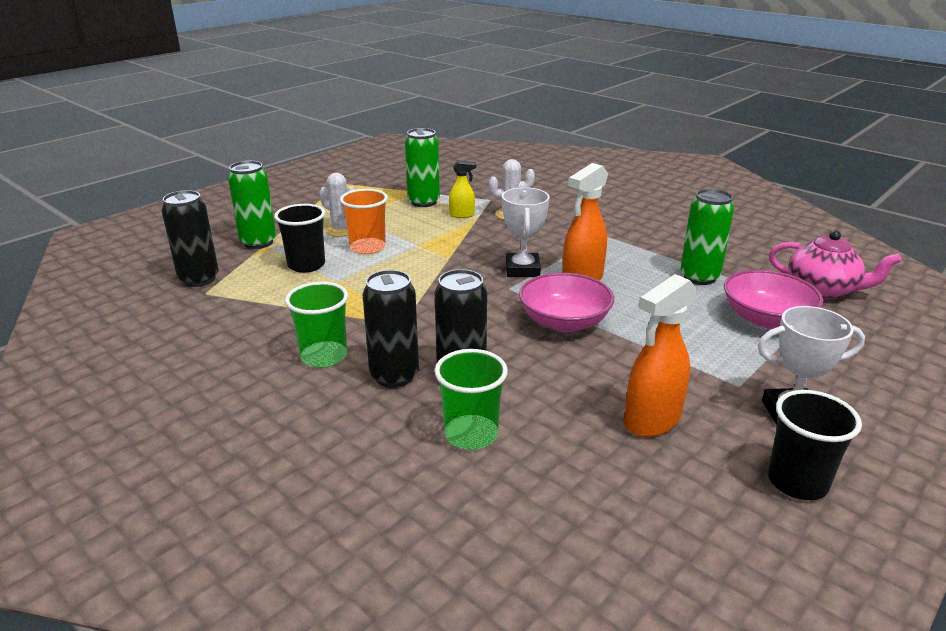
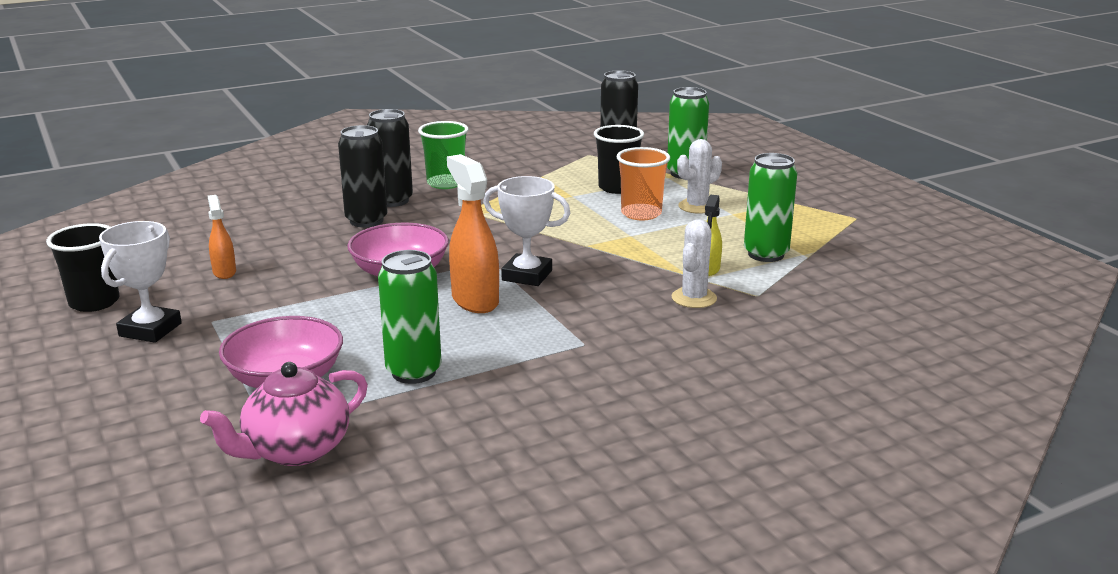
camera: 110 degrees right, 5 degrees down
green cup [435,349,508,450] -> none
orange spray bottle [624,274,697,437] -> orange spray bottle [208,195,236,279], size x0.56

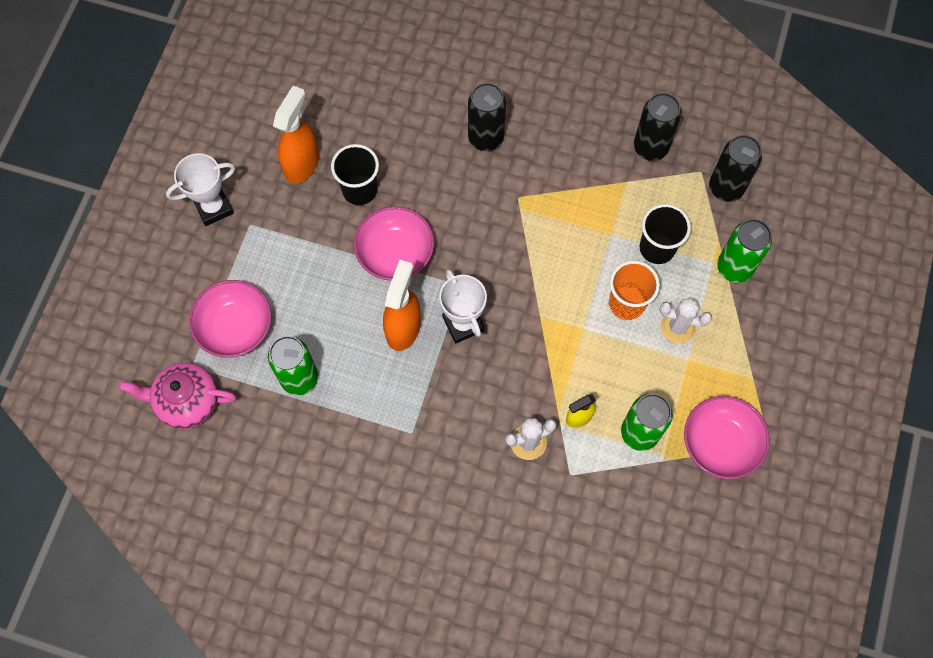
camera: 45 degrees right, 45 degrees up
black cup [46,223,120,312] -> black cup moved to [331,144,379,205]
orange spray bottle [208,195,236,279] -> orange spray bottle [273,86,319,184], size x1.78
black can [338,125,387,227] -> black can moved to [634,93,681,161]
green cup [418,121,469,189] -> none
none -> pink bowl [684,396,770,479]

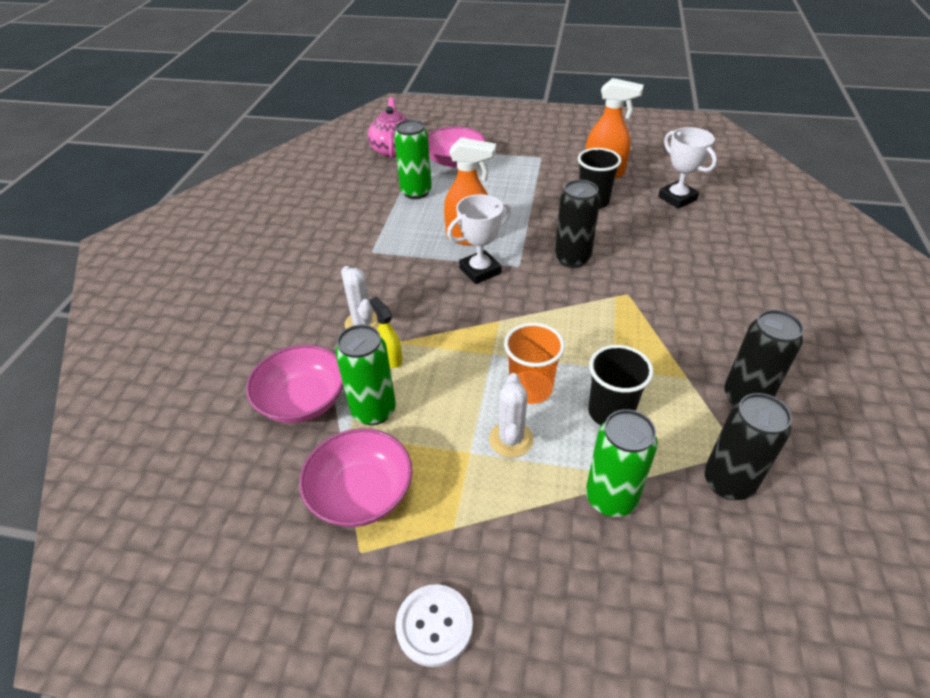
camera: 85 degrees right, 25 degrees down
white trophy [166,153,235,226] -> white trophy moved to [658,127,717,209]
pink bowl [354,206,434,281] -> pink bowl moved to [246,345,343,423]
black can [468,83,506,151] -> black can moved to [555,180,600,268]
none -> white button [396,584,473,667]

